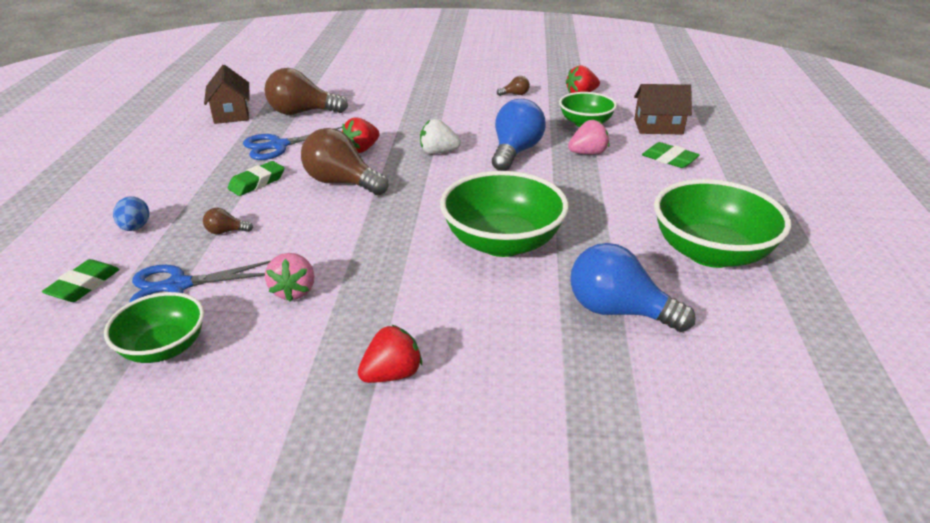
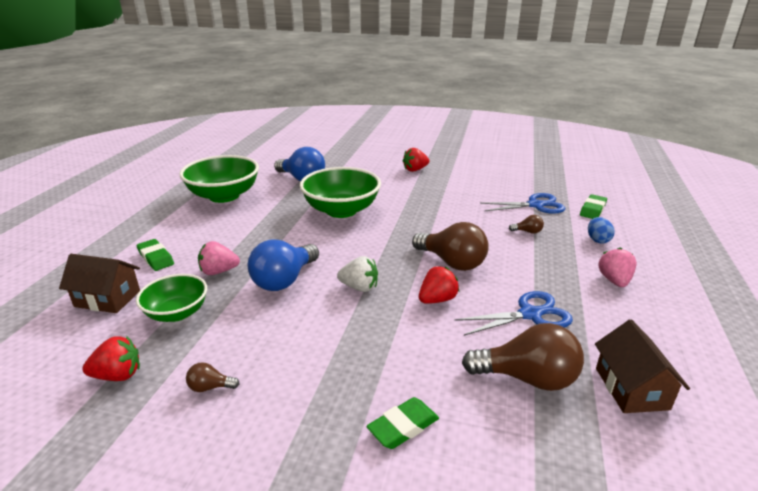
camera: 170 degrees left, 5 degrees down
green bowl [104,292,204,363] -> none
green eraser [228,161,285,196] -> green eraser moved to [367,397,439,449]
pink strawberry [265,253,315,302] -> pink strawberry moved to [598,247,637,287]

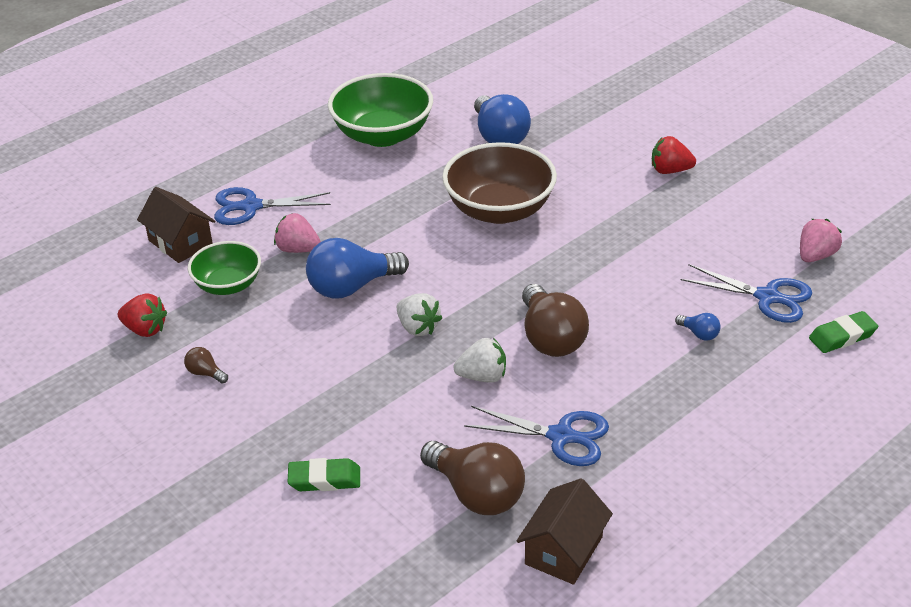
camera: 35 degrees right, 10 degrees up
green eraser [137,239,174,271] -> blue scissors [214,187,331,225]
green bowl [300,167,381,218] -> brown bowl [442,142,557,224]
red strawberry [419,266,459,304] -> white strawberry [453,338,506,383]
brown light bulb [509,215,544,234] -> blue light bulb [675,313,721,341]
blue egg [588,217,615,244] -> none
pink strawberry [598,247,637,287] -> pink strawberry moved to [800,219,842,262]

